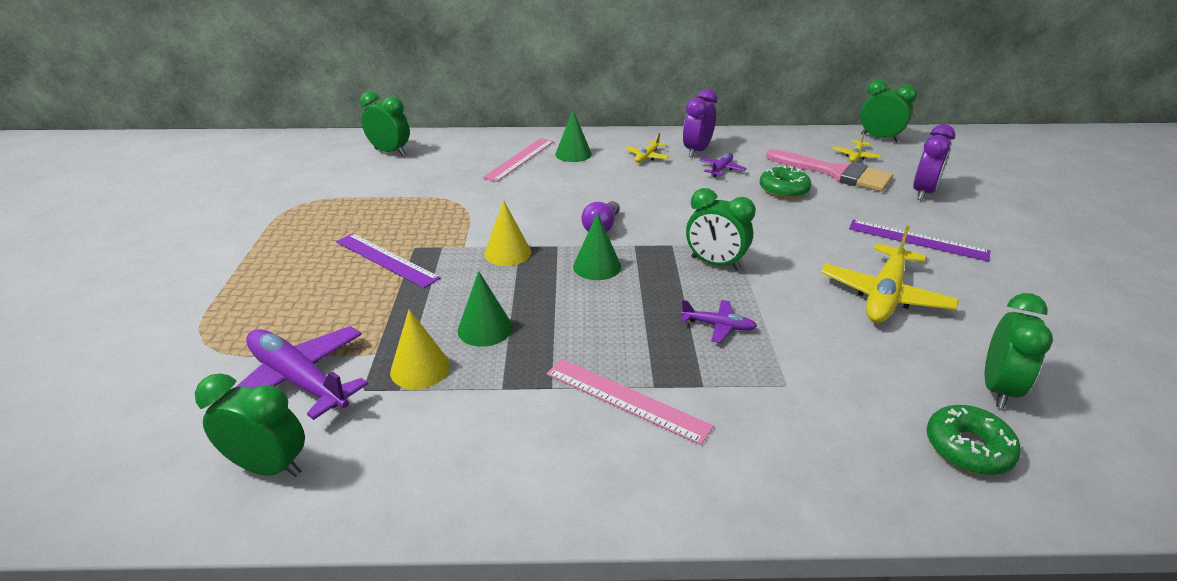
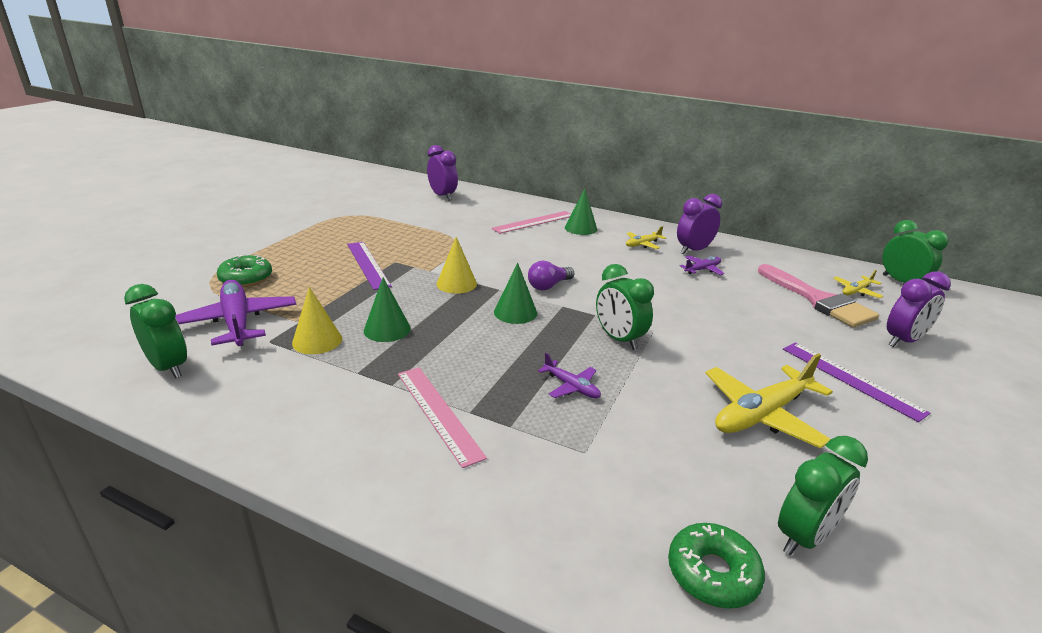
camera: 25 degrees right, 5 degrees down
green clock [360,92,410,156] -> purple clock [427,145,458,201]
green donut [759,165,811,199] -> green donut moved to [217,255,272,287]

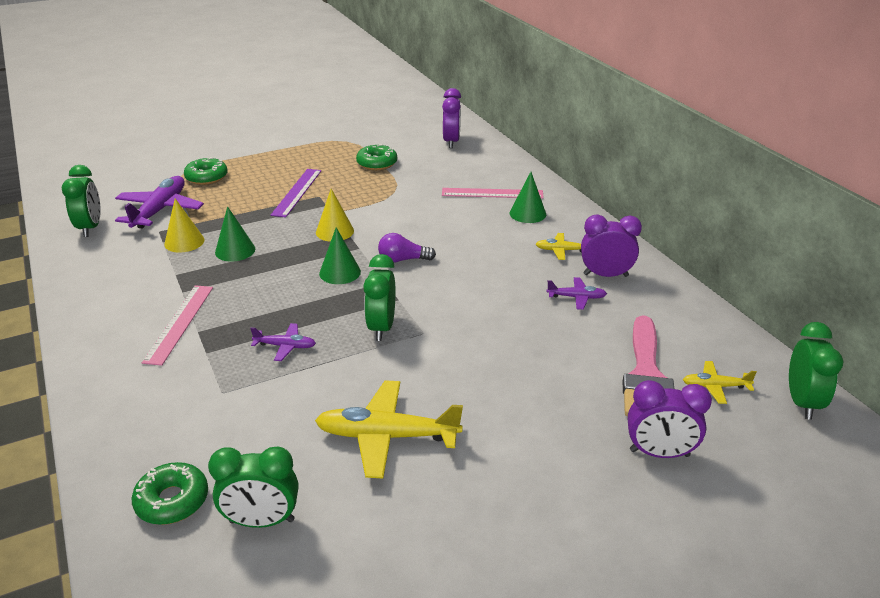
camera: 40 degrees right, 5 degrees up
purple plane [538,353,601,398] -> purple plane turned 75 degrees counterclockwise [250,323,316,361]
purple ruler [783,343,930,422] -> none
none -> green donut [356,144,397,170]

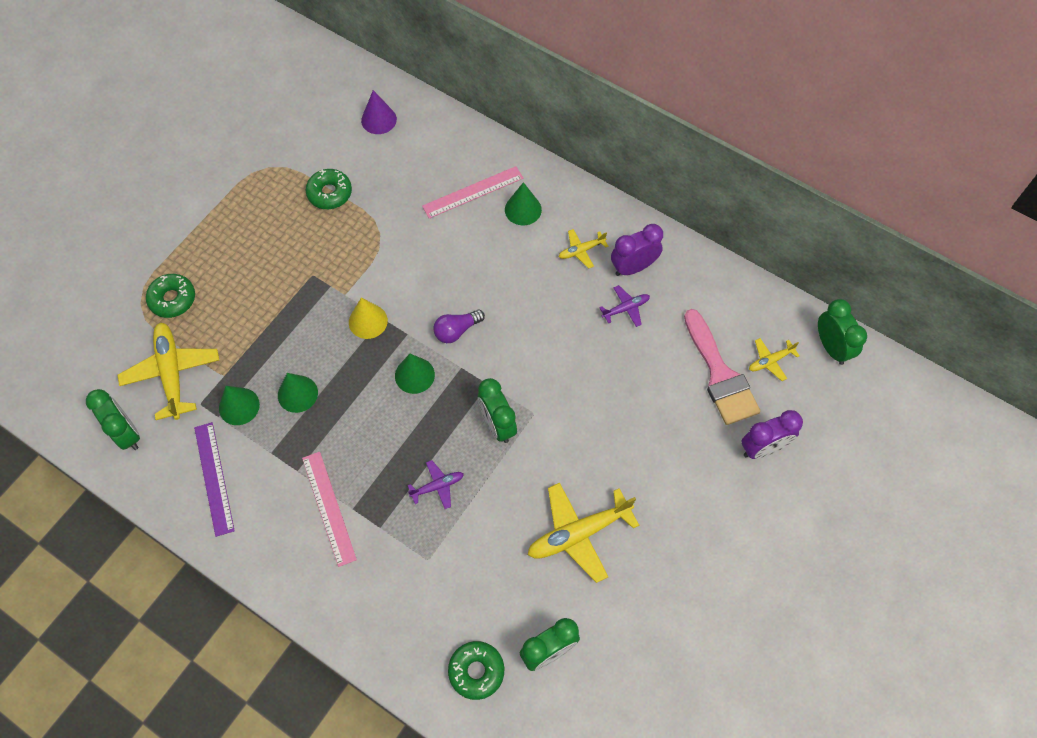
camera: 30 degrees left, 30 degrees up
purple plane [115,176,204,228] -> yellow plane [118,322,219,420]
yellow cone [164,198,205,253] -> green cone [219,386,260,425]
purple ruler [271,169,321,217] -> purple ruler moved to [194,422,235,537]
purple clock [442,88,461,148] -> purple cone [361,90,397,134]

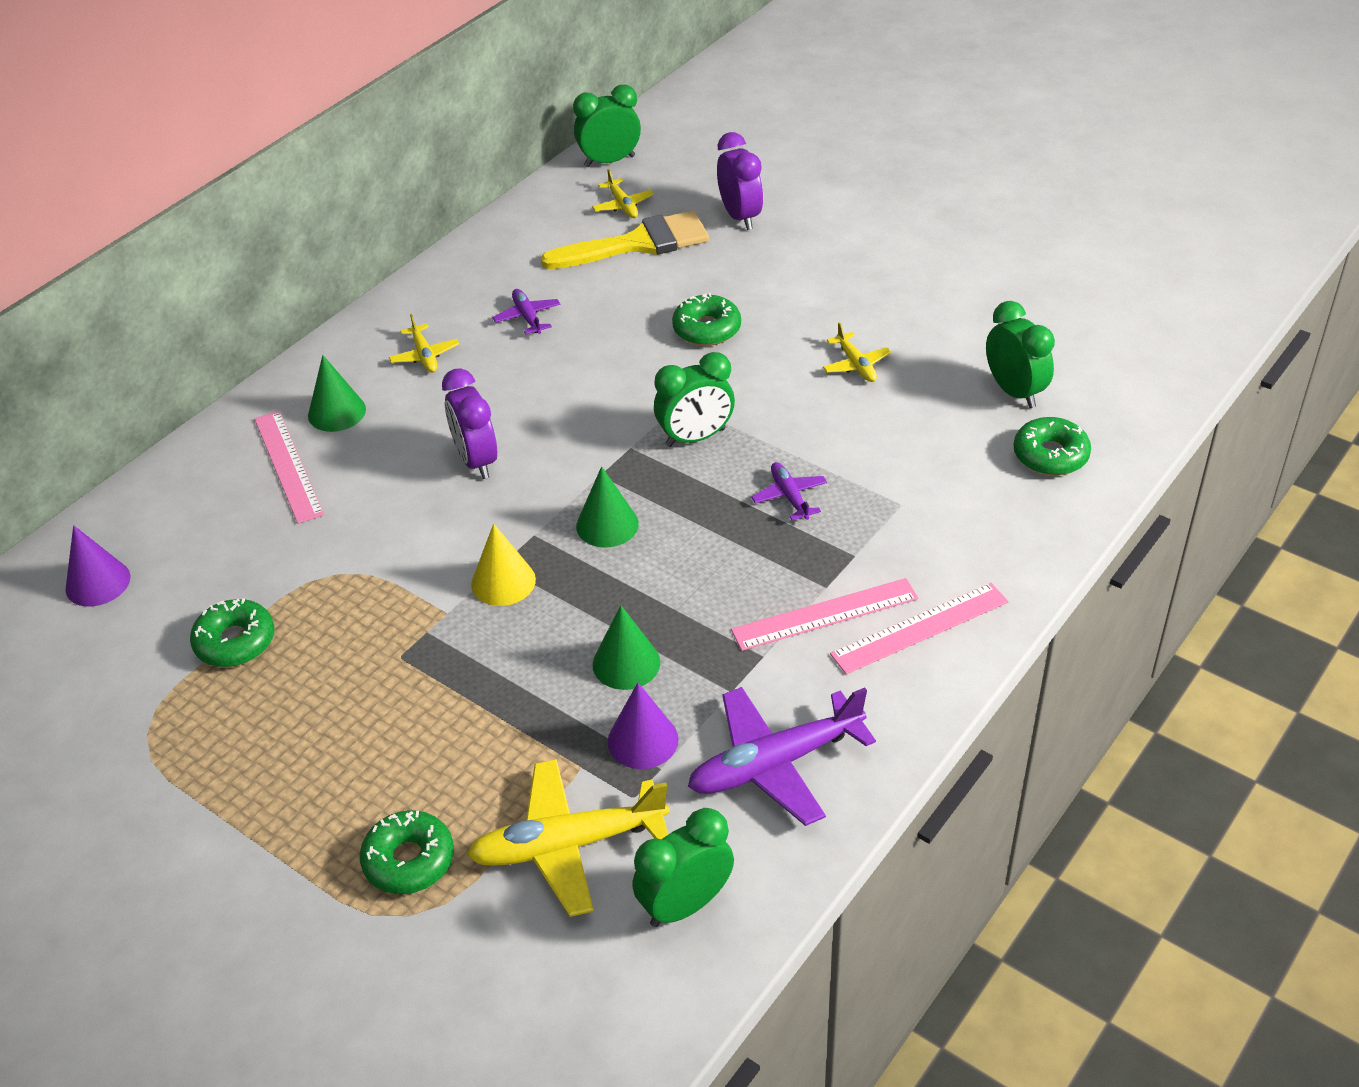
camera: 85 degrees left, 20 degrees down
purple ruler [194,422,235,537] -> purple plane [688,687,876,826]
green cone [219,386,260,425] -> purple cone [608,683,679,769]
purple light bulb [433,310,485,343] -> none
yellow plane [528,483,639,583] -> yellow plane [823,322,891,382], size x0.51
purple clock [611,224,663,276] -> purple clock moved to [442,368,497,479]
pink brush [684,309,761,425] -> yellow brush [541,211,709,269]
none -> green donut [672,293,741,346]
none -> pink ruler [830,583,1009,674]

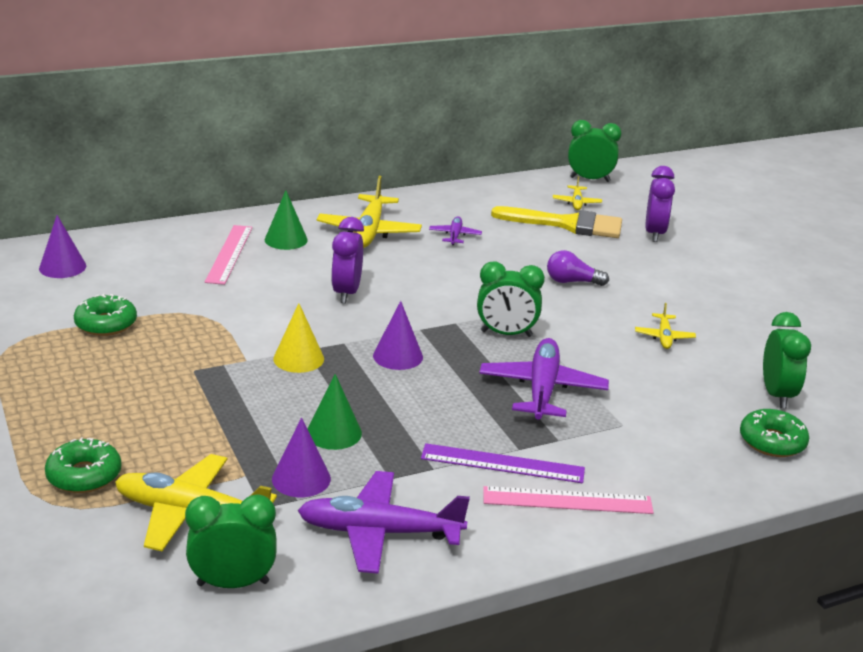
camera: 25 degrees right, 15 degrees down
yellow plane [389,314,459,372] -> yellow plane [317,176,422,248], size x1.97
green cone [576,466,639,548] -> purple cone [373,301,423,370]
green donut [672,293,741,346] -> purple light bulb [547,250,609,286]
pink ruler [731,578,919,651] -> purple ruler [421,443,585,483]
purple plane [751,462,827,520] -> purple plane [479,338,609,420], size x1.97

